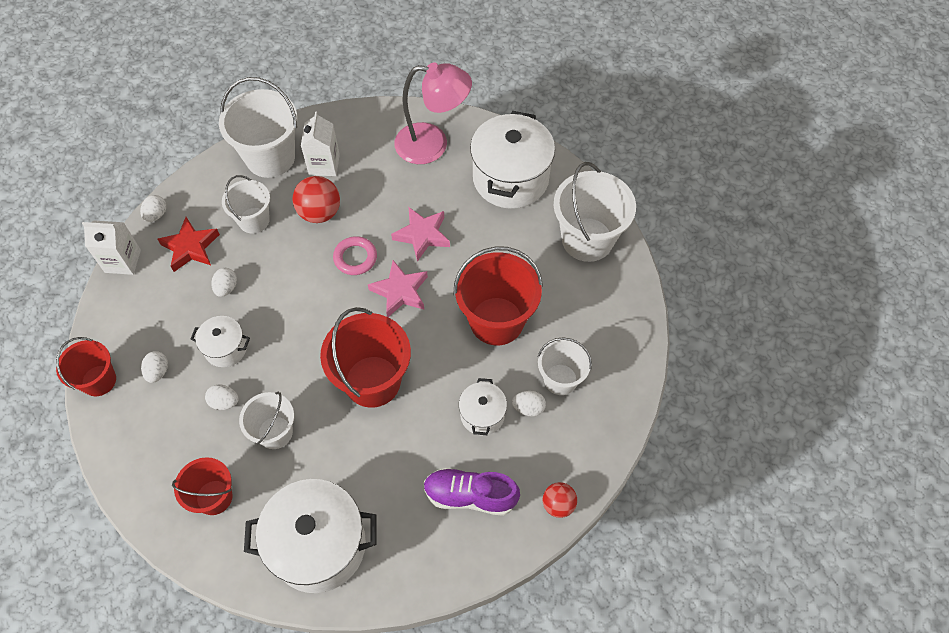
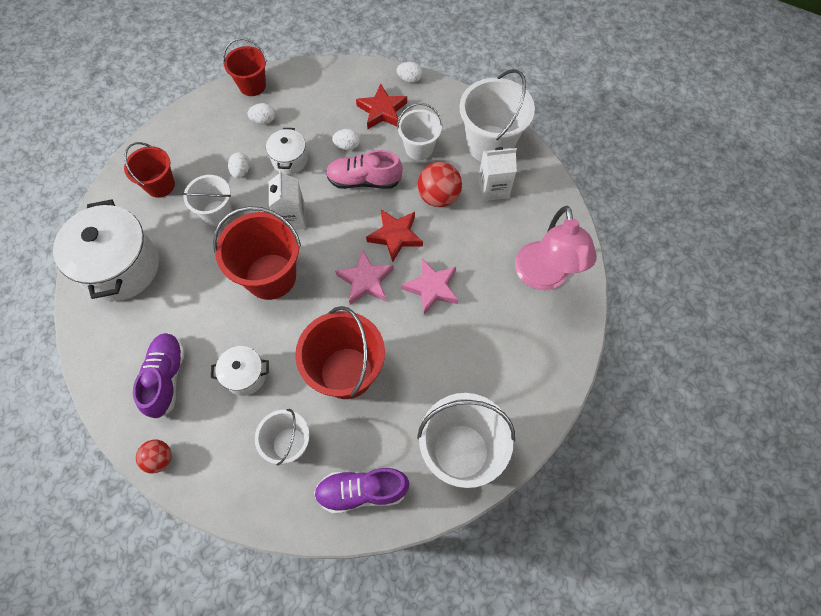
camera: 80 degrees right, 5 degrees up
white carton [82,220,141,275] -> white carton moved to [269,170,306,230]
pink ring [333,236,377,275] -> red star [366,209,423,262]
white pot [470,111,555,209] -> none
white egg [512,391,546,417] -> none
none -> purple shoe [314,468,409,514]
none -> pink shoe [326,150,403,189]

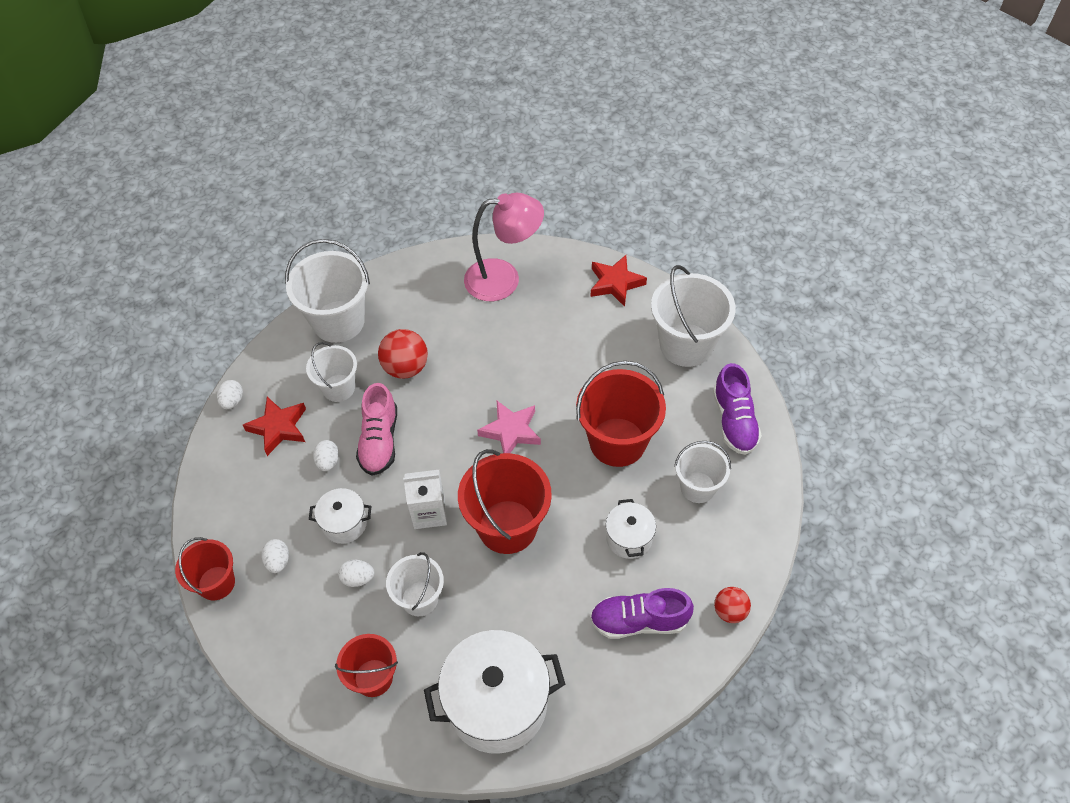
camera: 90 degrees left, 10 degrees down
red star [366,209,423,262] -> red star moved to [591,255,647,307]
pink star [401,258,458,315] -> none
white carton [478,147,517,201] -> none

